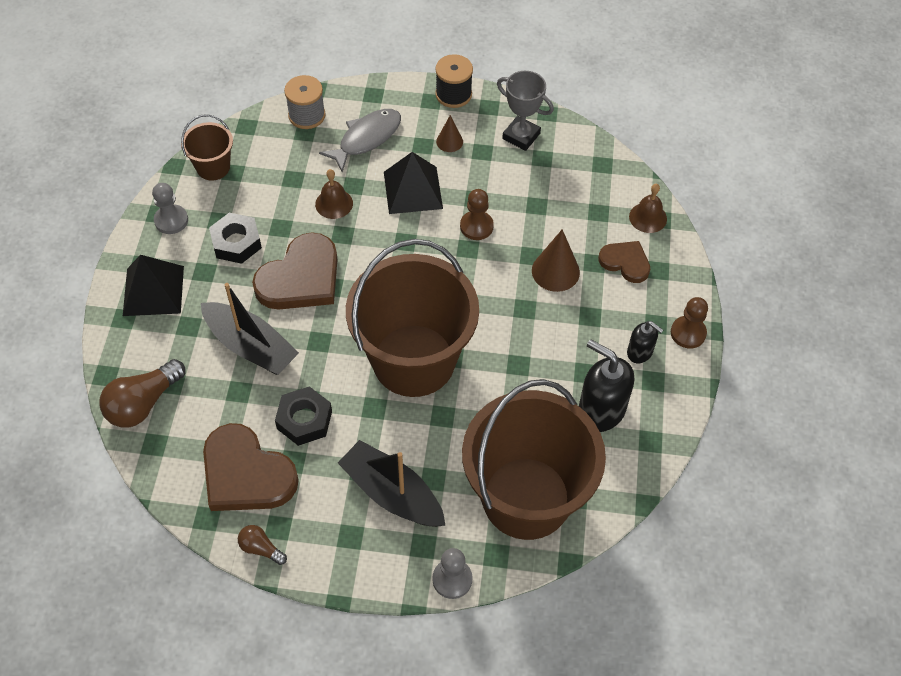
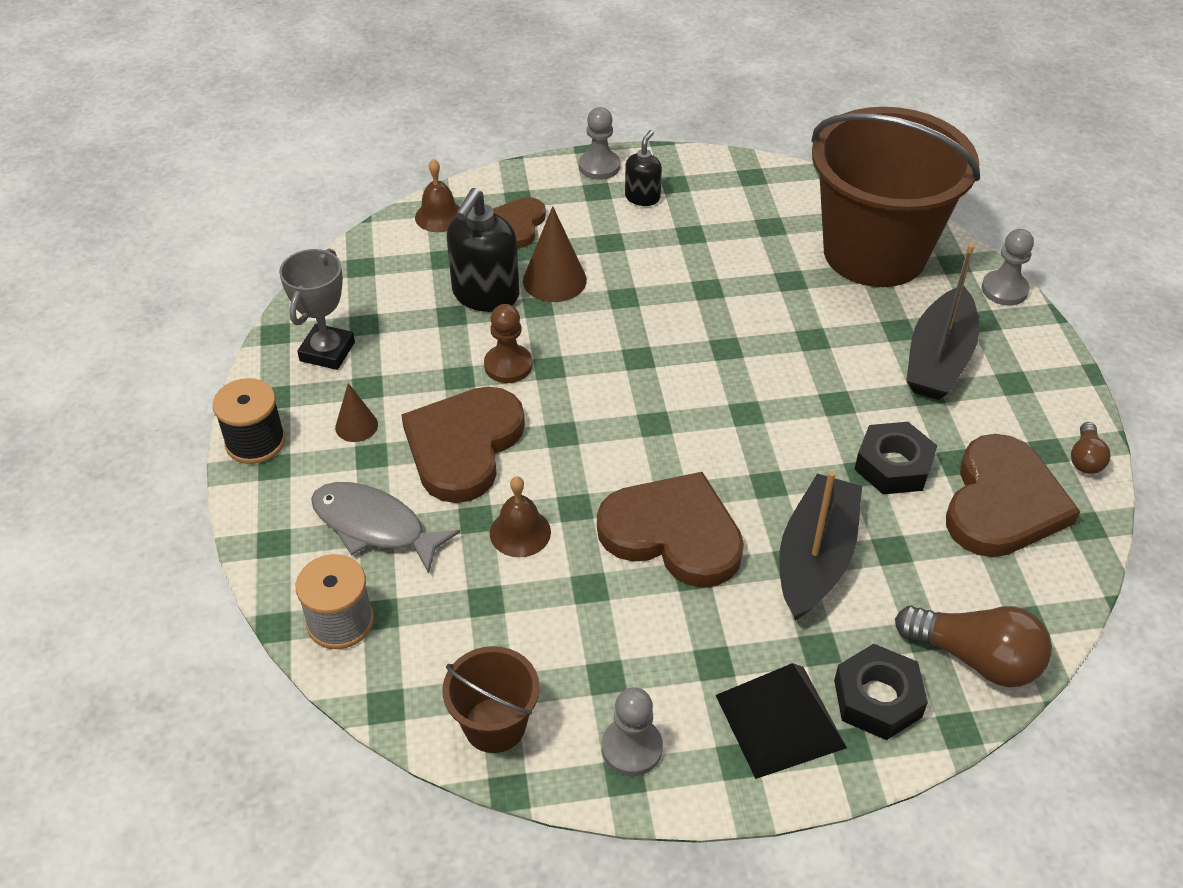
camera: 105 degrees left, 10 degrees down
black nut [209,213,262,264] -> black nut moved to [834,644,928,740]
brown bucket [346,239,479,397] -> none
black pyramid [384,152,443,214] -> brown heart [401,387,525,503]
black soap dispenser [579,339,634,432] -> black soap dispenser moved to [447,188,519,312]
brown pawn [671,297,708,348] -> grey pawn [579,107,620,180]

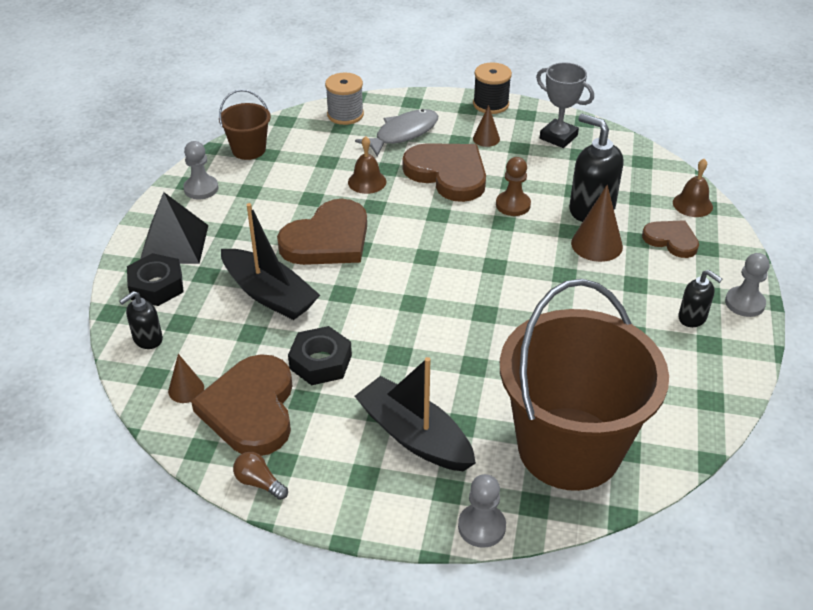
camera: 110 degrees right, 5 degrees down
brown light bulb [895,605,1052,687] -> black soap dispenser [119,291,163,349]
brown heart [946,434,1080,557] -> brown heart turned 45 degrees clockwise [191,354,293,456]
none -> brown cone [168,354,204,403]

